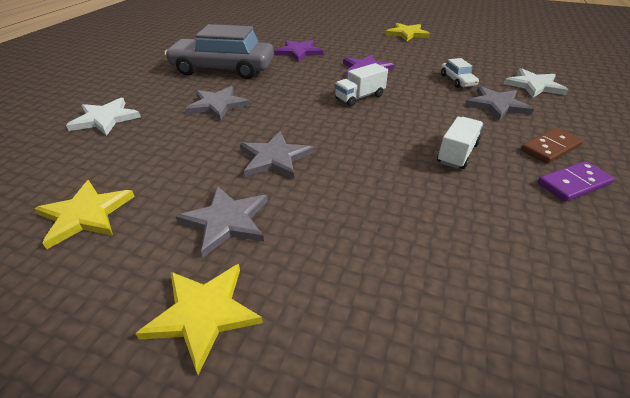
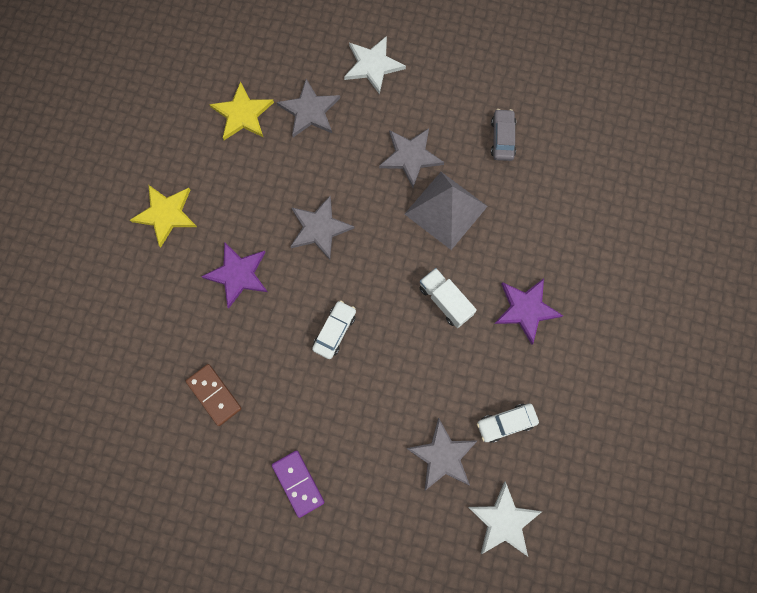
camera: 85 degrees right, 35 degrees up
grey car [164,24,274,79] -> grey car [491,109,516,161], size x0.43
grey star [176,186,268,257] -> grey star moved to [277,79,340,137]
purple star [274,40,323,62] -> purple star moved to [201,242,268,308]
yellow star [385,23,430,41] -> none
white truck [437,117,483,169] -> none
brown domino [521,128,584,164] -> brown domino moved to [186,364,242,426]
none -> white car [312,300,356,359]
none -> grey pyramid [405,172,488,250]

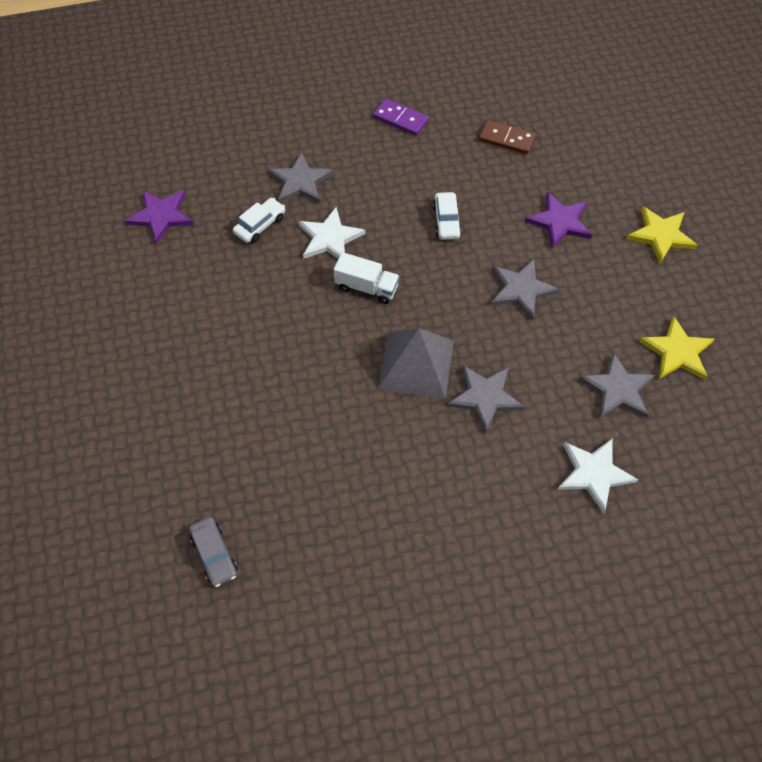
camera: 150 degrees right, 15 degrees down
white star [468,481,542,556] -> white star moved to [298,207,365,259]
grey car [491,109,516,161] -> grey car moved to [189,517,238,587]
purple star [494,278,563,344] -> purple star moved to [125,190,193,244]

